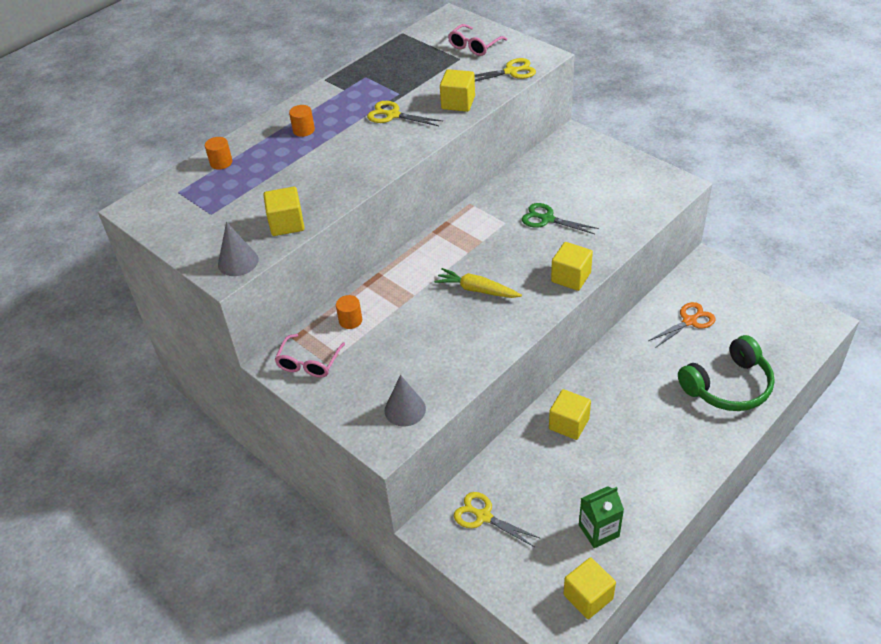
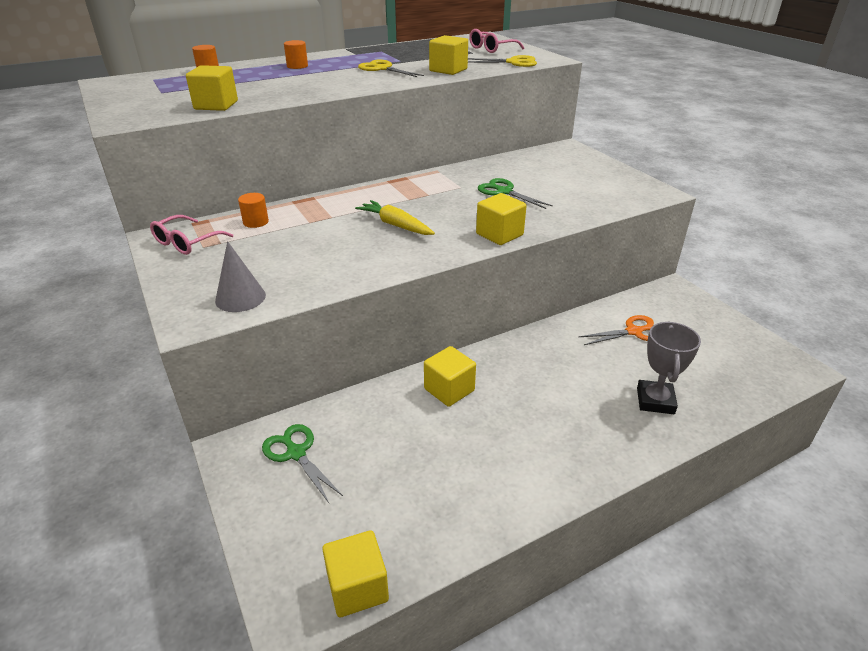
camera: 15 degrees right, 10 degrees down
grey cone [218,222,258,276] -> none
yellow scissors [454,492,539,547] -> green scissors [262,424,343,503]
green carton [579,486,624,548] -> none
green headphones [678,335,775,411] -> grey trophy [637,321,701,414]

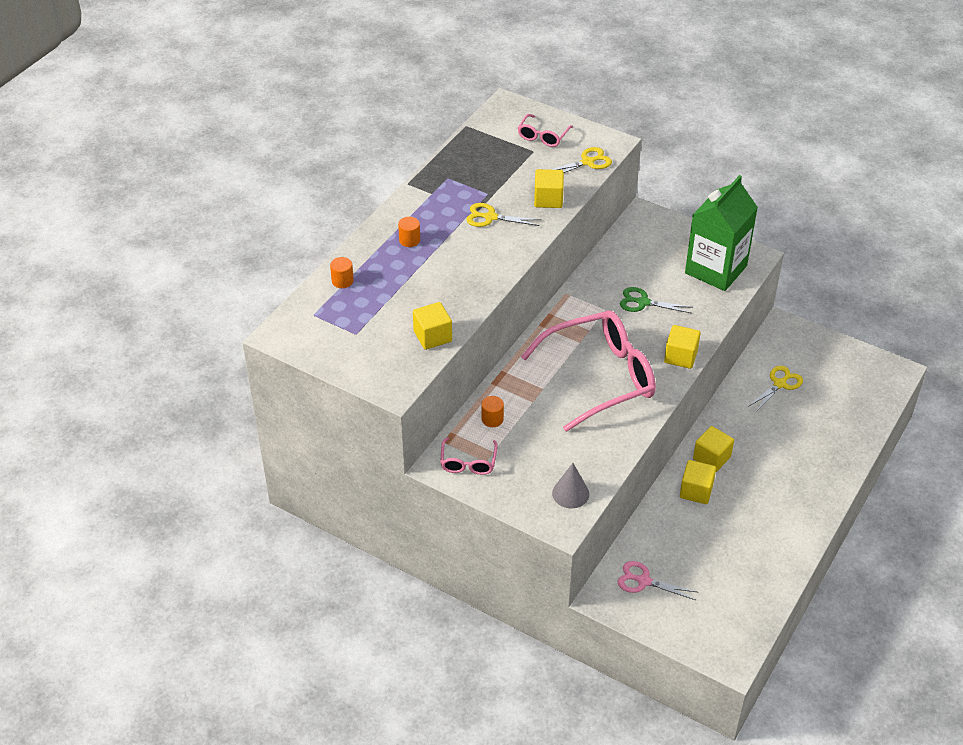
camera: 30 degrees left, 10 degrees up
green scissors [262,424,343,503] -> pink scissors [618,561,697,600]
yellow cube [322,530,389,617] -> yellow cube moved to [693,426,734,472]
yellow carrot [355,200,435,235] -> pink glasses [521,311,656,432]
orange scissors [579,315,654,345] -> yellow scissors [748,366,803,412]
grey trophy [637,321,701,414] -> none
none -> green carton [685,175,758,291]

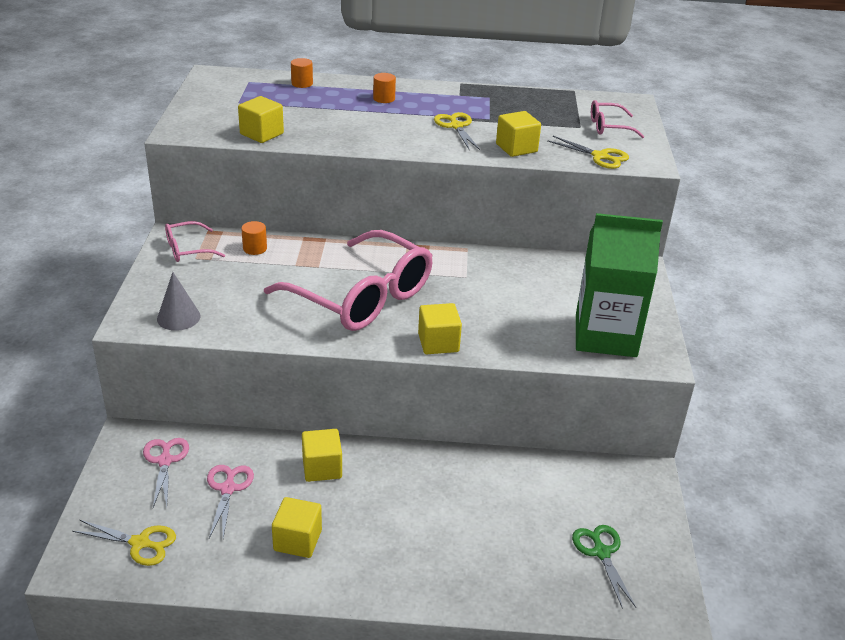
camera: 60 degrees right, 10 degrees down
green scissors [620,287,693,313] -> green scissors moved to [572,525,636,609]
yellow cube [693,426,734,472] -> yellow cube moved to [272,497,322,558]
yellow scissors [748,366,803,412] -> yellow scissors moved to [72,520,176,566]
none -> pink scissors [207,465,254,538]

